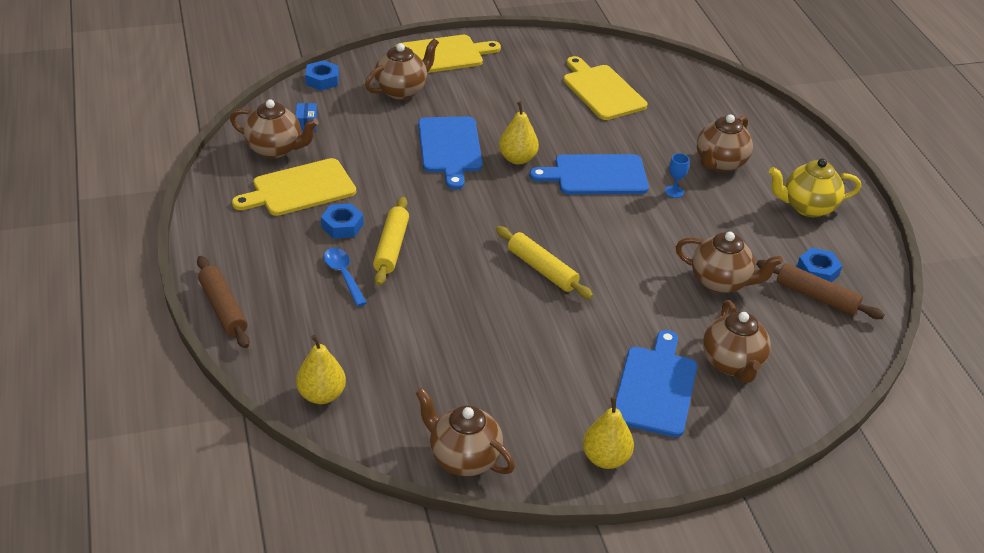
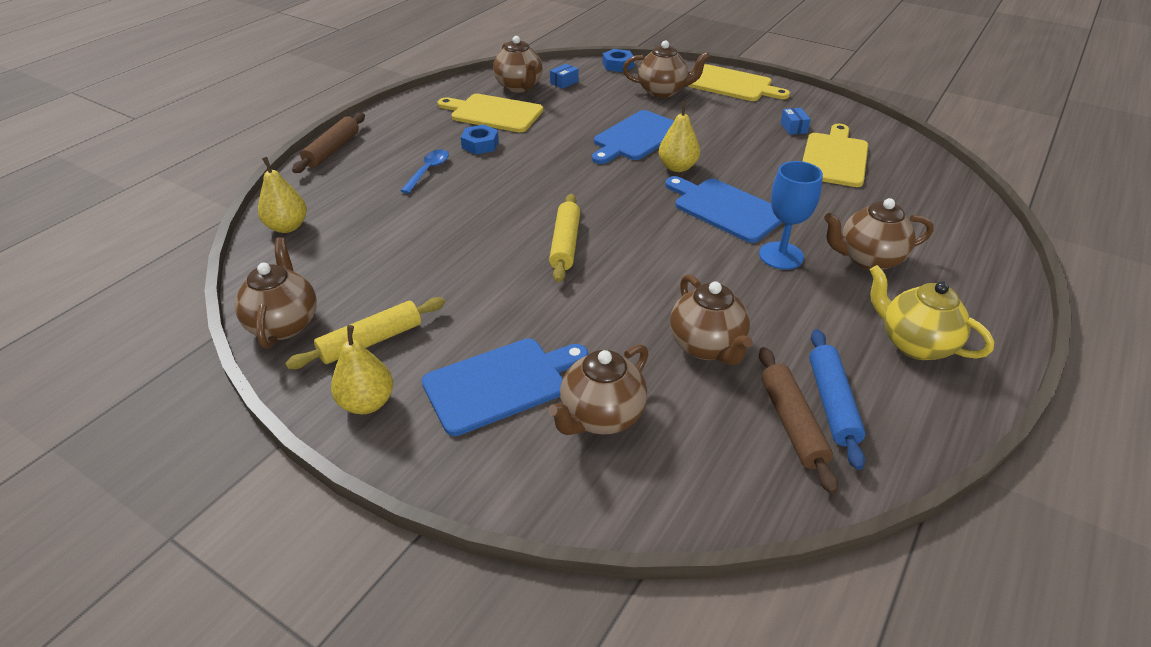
camera: 50 degrees right, 0 degrees up
yellow rolling pin [373,197,409,286] -> yellow rolling pin moved to [285,297,445,369]
blue goblet [665,153,689,198] -> blue goblet [759,161,823,270], size x1.95
blue nut [797,248,842,282] -> blue rolling pin [809,329,865,470]
none -> blue box [780,108,811,135]

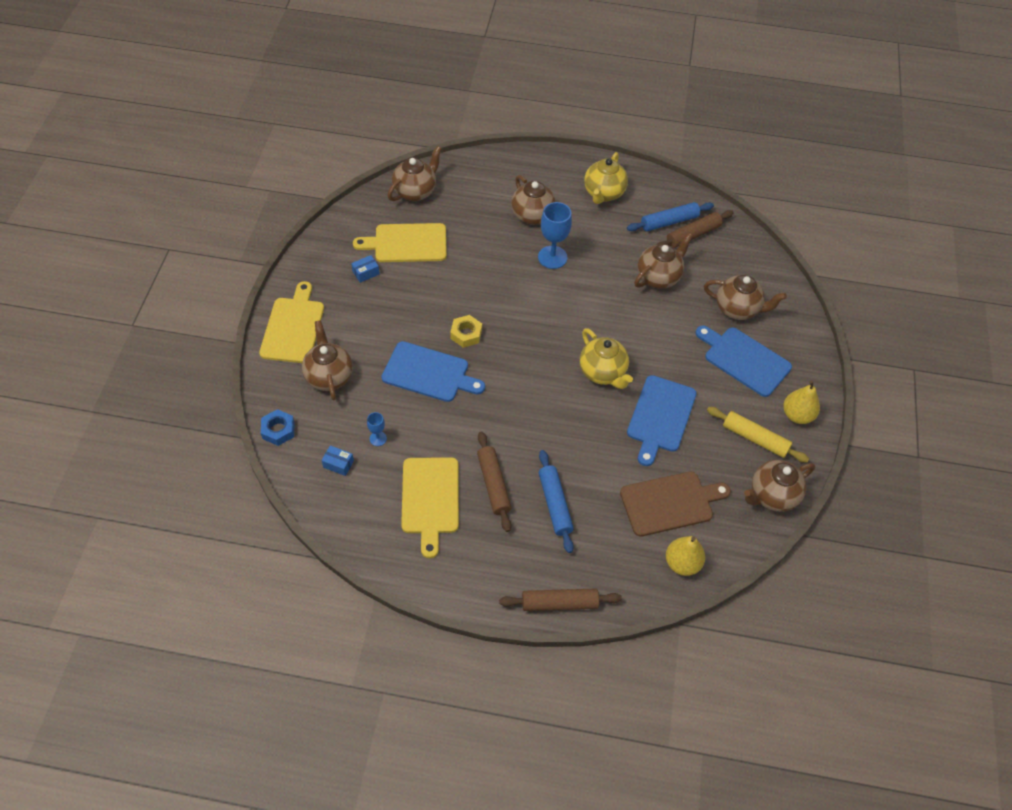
camera: 115 degrees left, 15 degrees up
blue spoon [400,149,449,194] -> blue rolling pin [539,450,574,553]
blue nut [461,124,499,154] -> brown rolling pin [477,431,512,532]
brown teapot [493,36,543,93] -> brown teapot moved to [387,146,442,201]
yellow rolling pin [549,194,580,282] -> yellow teapot [580,328,633,389]
yellow pear [659,101,700,172] -> yellow nut [450,315,482,348]
blue cutting board [665,176,783,243] -> blue cutting board moved to [627,375,697,466]
none -> blue goblet [367,412,387,446]
none -> brown cutting board [620,472,731,537]

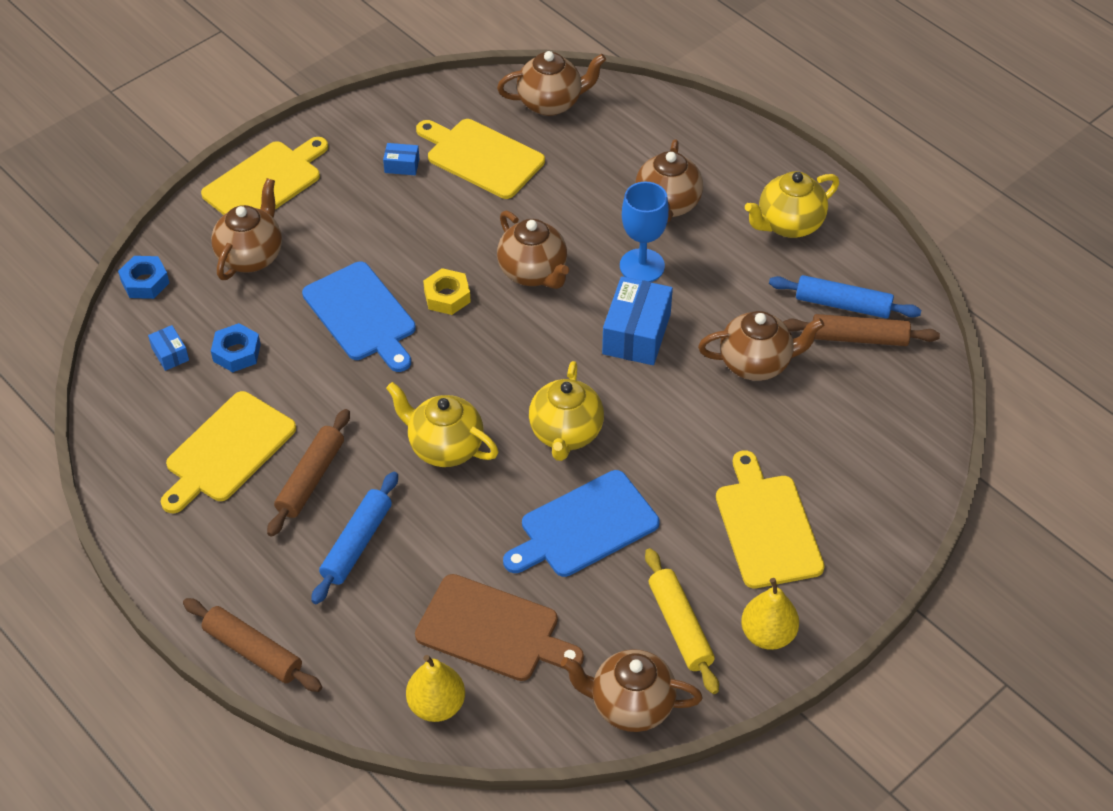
camera: 40 degrees right, 5 degrees down
blue goblet [367,412,387,446] -> blue nut [211,323,261,372]
blue cutting board [696,325,792,397] -> yellow cutting board [716,450,825,588]
brown teapot [704,275,787,320] -> brown teapot moved to [497,210,569,289]
none -> yellow teapot [386,382,498,467]
none -> blue box [602,276,673,365]

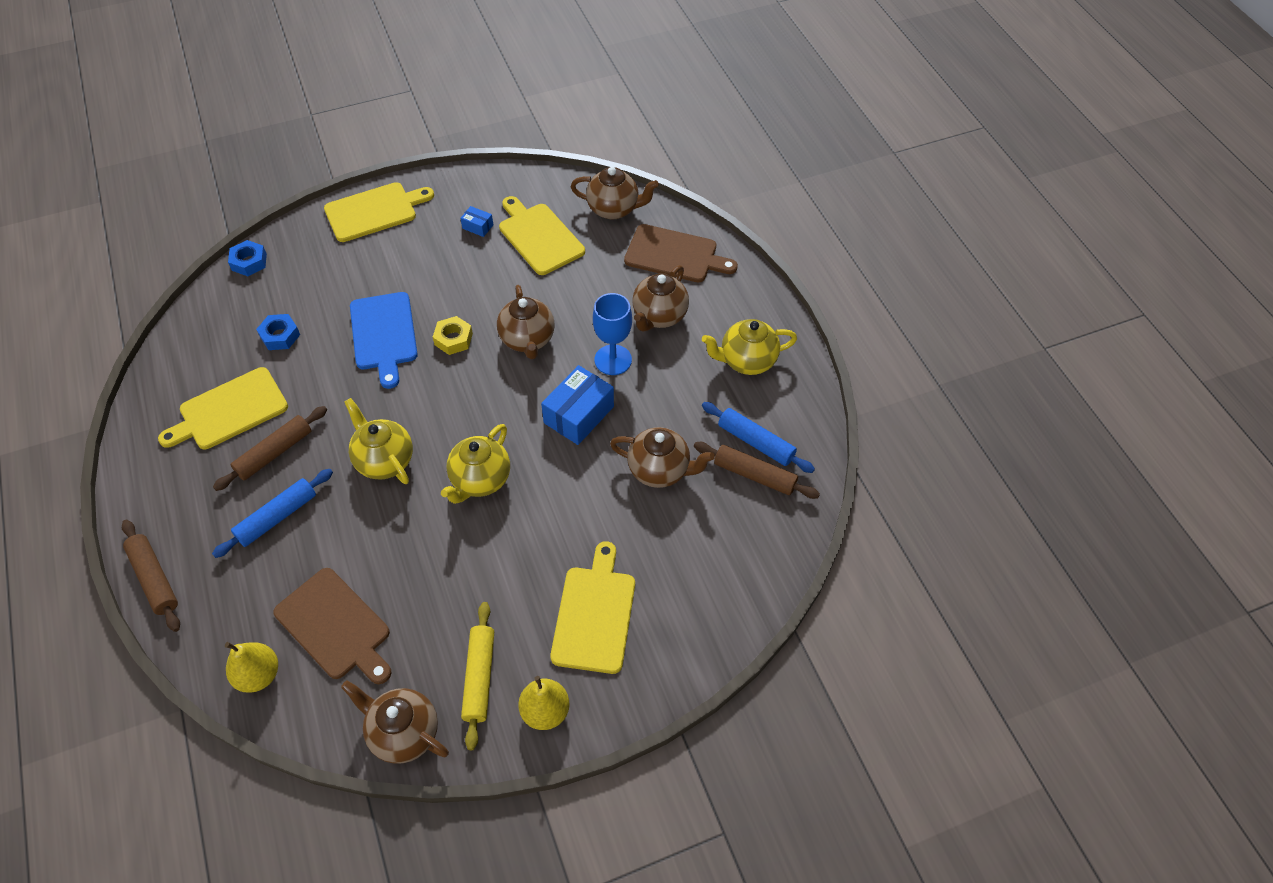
camera: 20 degrees right, 5 degrees up
blue box [148,325,189,371] -> none
brown teapot [211,178,282,280] -> none
blue cutting board [503,470,660,577] -> none
none -> brown cutting board [624,224,738,282]

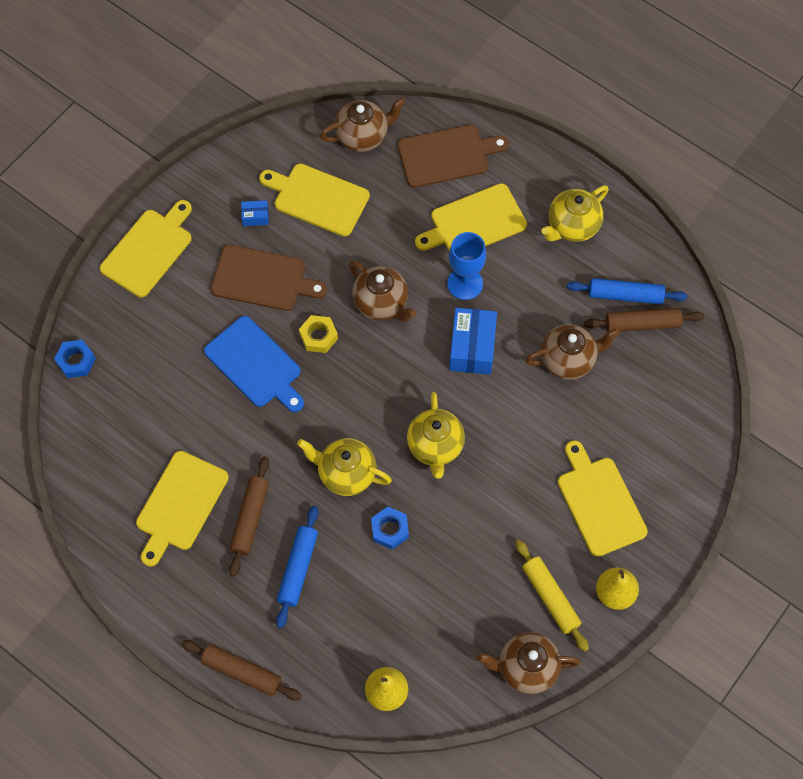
camera: 30 degrees left, 10 degrees up
blue nut [256,314,300,350] -> blue nut moved to [371,507,409,549]
brown cutting board [273,568,392,684] -> brown cutting board moved to [211,245,327,311]
brown teapot [632,265,689,331] -> yellow cutting board [415,183,527,251]

